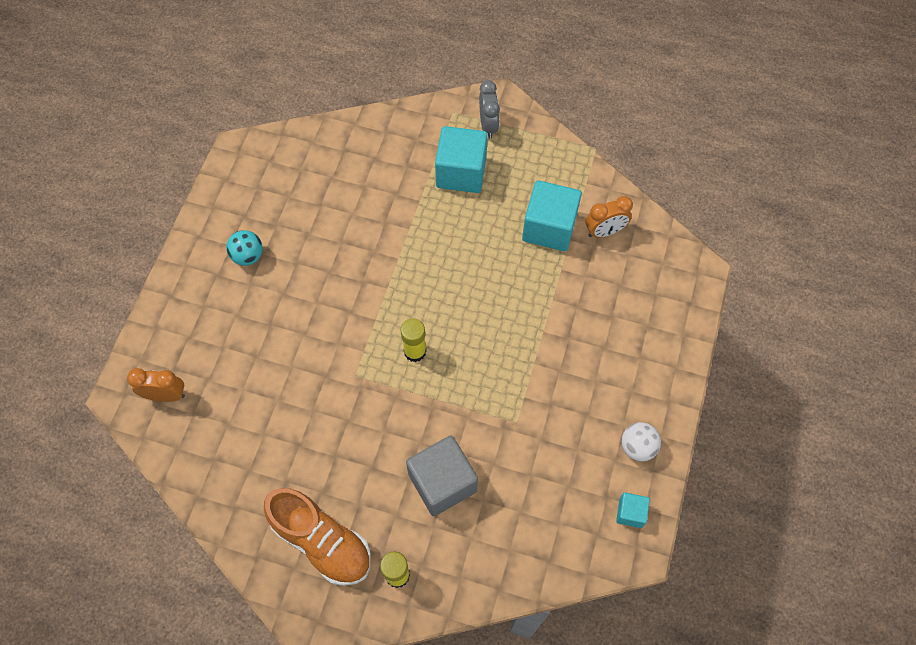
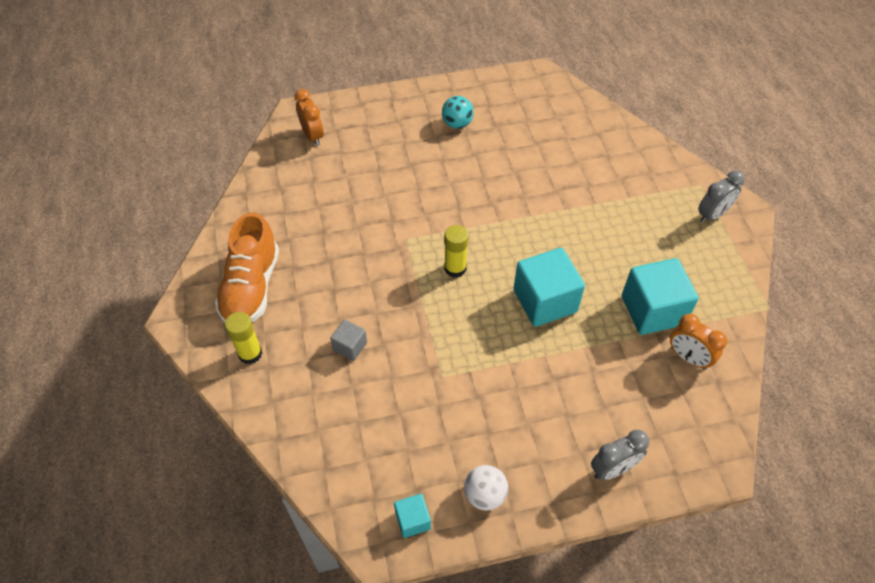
camera: 60 degrees right, 10 degrees down
grey cube [406,435,478,516] -> grey cube [330,320,367,361], size x0.50
turquoise cube [435,126,488,193] -> turquoise cube moved to [514,248,585,327]
none -> grey clock [591,430,649,480]

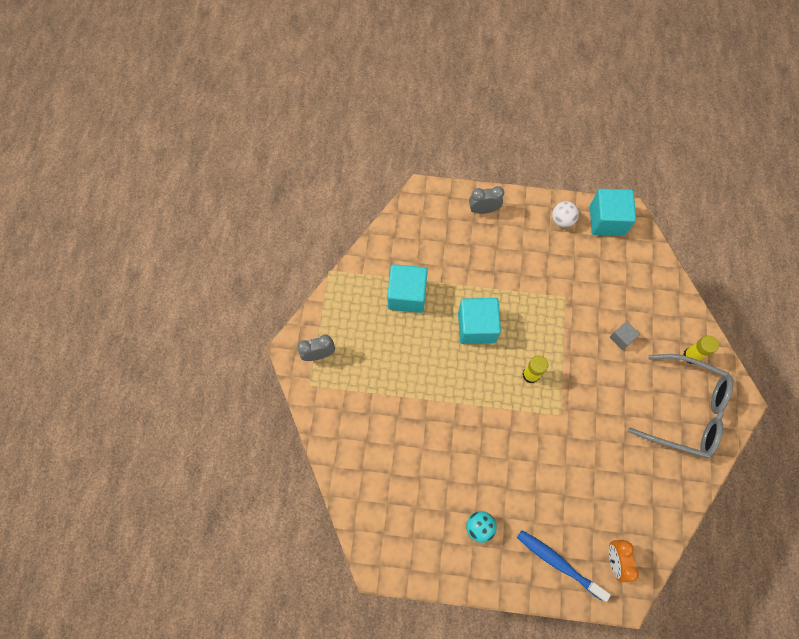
camera: 160 degrees left, 15 degrees up
orange shoe [215,212,279,323] -> grey glasses [628,354,733,459]
turquoise cube [394,494,431,538] -> turquoise cube [590,189,636,236], size x2.01
orange clock [670,314,727,370] -> none
none -> blue toothbrush [517,530,611,602]

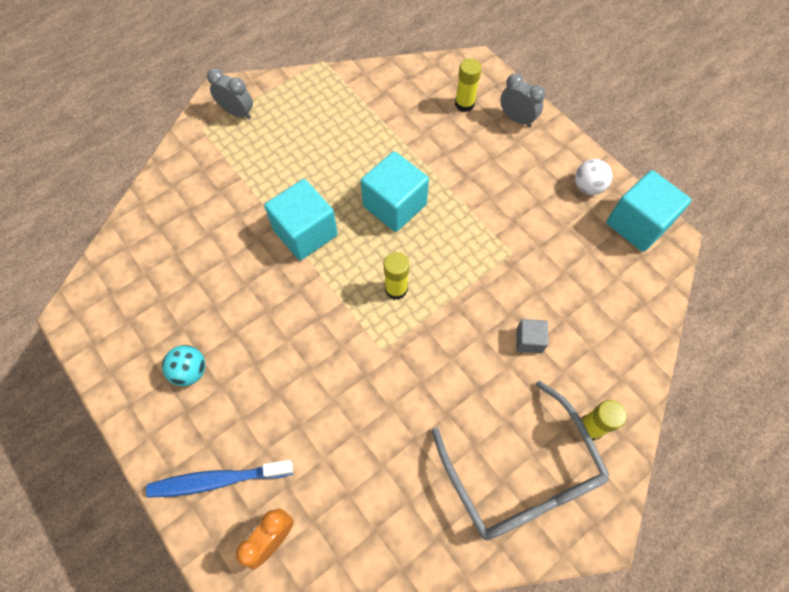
camera: 45 degrees right, 5 degrees down
turquoise cube [387,264,428,313] -> turquoise cube moved to [264,179,338,260]
blue toothbrush [517,530,611,602] -> blue toothbrush turned 90 degrees counterclockwise [146,460,293,498]
none -> yellow glue stick [455,58,482,112]

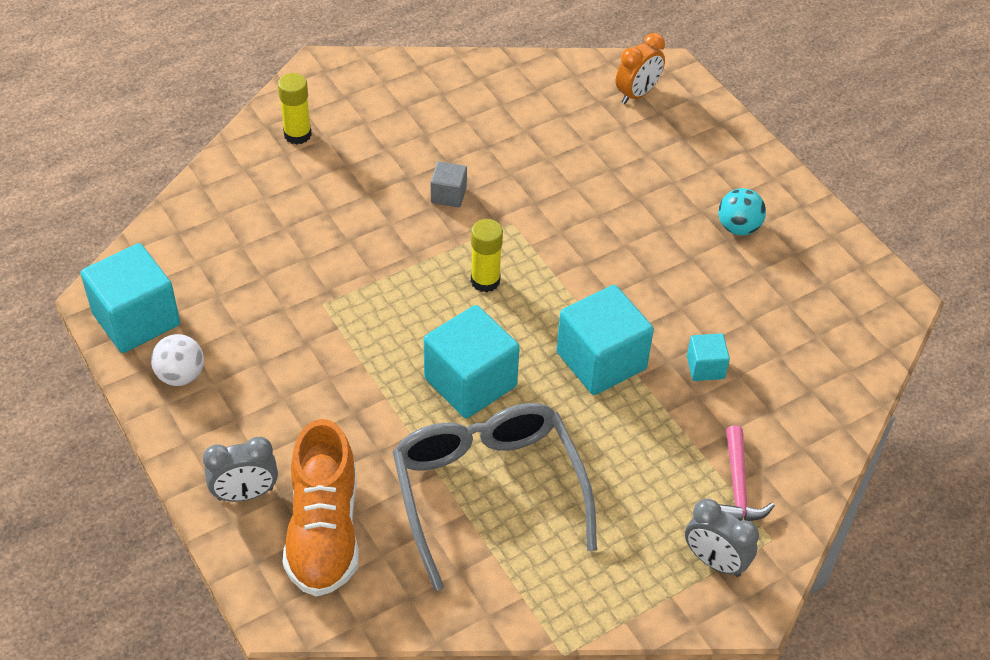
camera: 175 degrees left, 15 degrees down
blue toothbrush [146,460,293,498] -> none
grey glasses [432,380,610,540] -> grey glasses moved to [393,403,597,591]
yellow glue stick [455,58,482,112] -> orange shoe [283,419,359,597]
grey clock [500,73,545,127] -> grey clock turned 60 degrees counterclockwise [203,437,278,502]
grey cube [517,319,548,353] -> grey cube moved to [431,161,467,208]
none -> turquoise cube [687,333,730,381]
none -> pink hammer [719,425,775,521]

